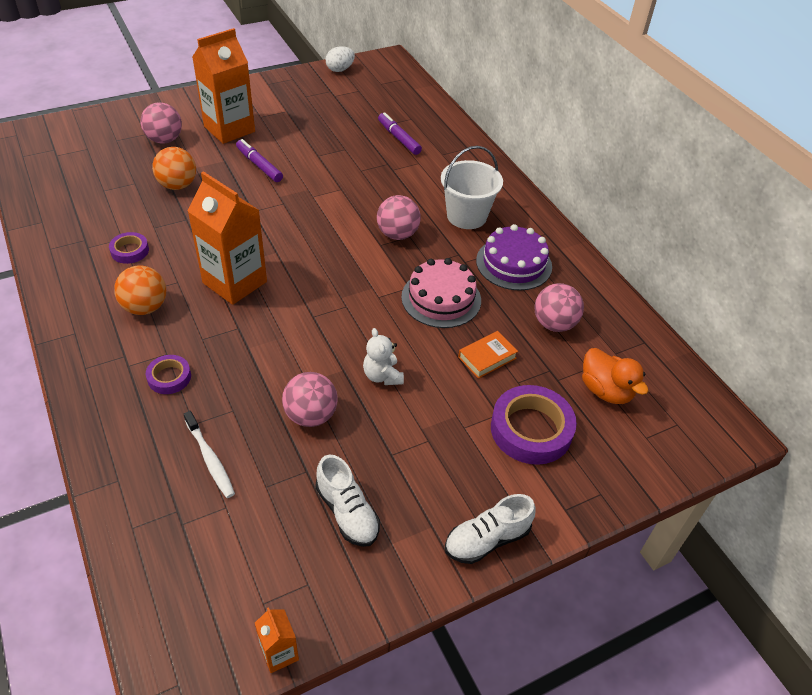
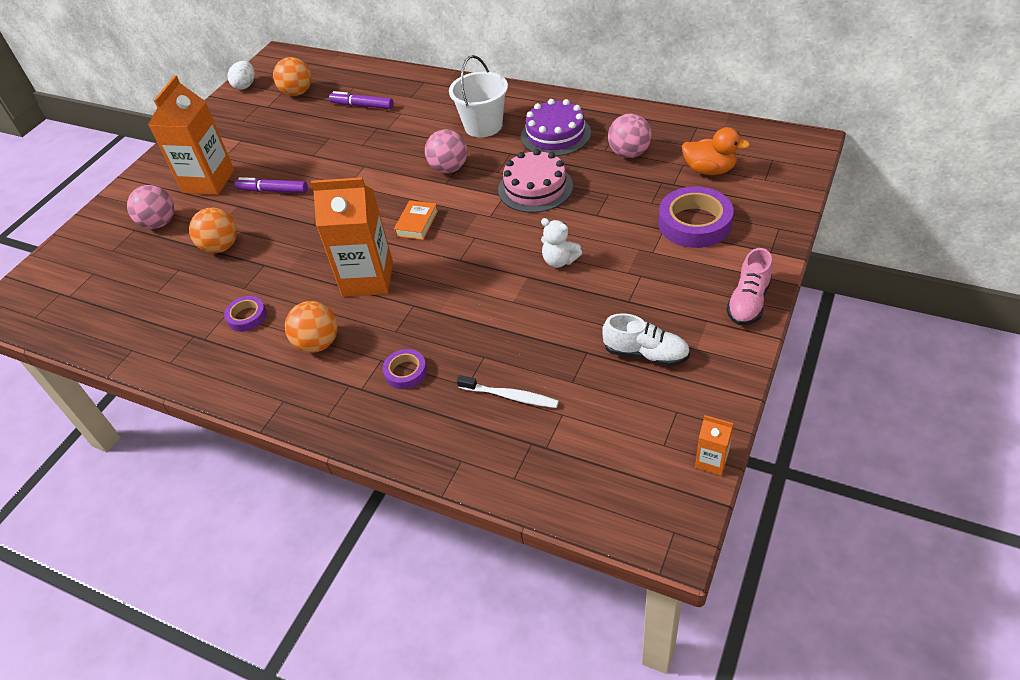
camera: 30 degrees left, 0 degrees up
pink ball [282,372,338,427] -> none
white shoe [445,494,536,564] -> pink shoe [726,248,773,325]
orange book [458,331,518,379] -> orange book moved to [394,200,438,240]
none -> orange ball [273,57,311,96]

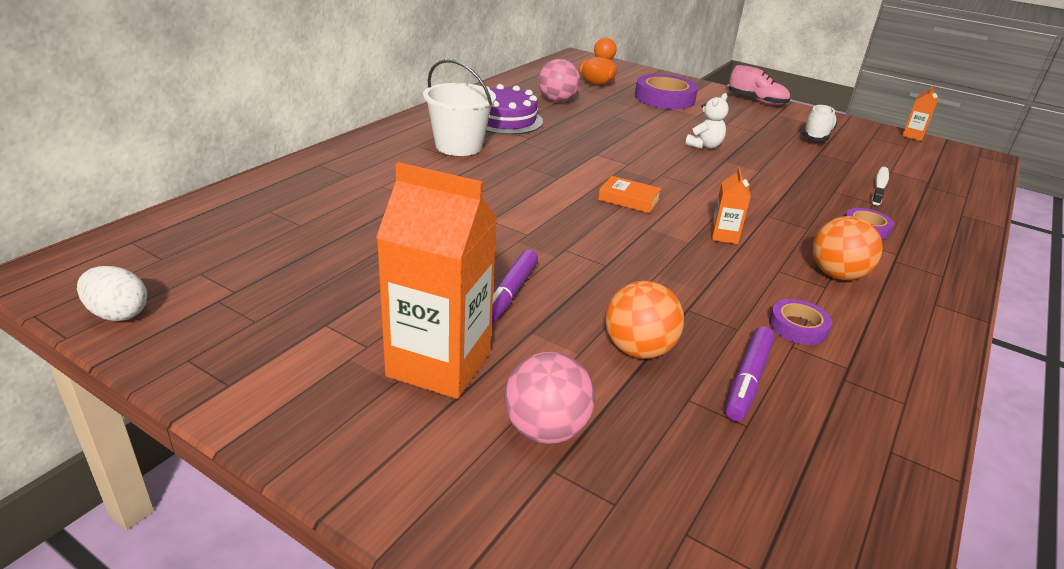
camera: 90 degrees left, 15 degrees down
orange ball [273,57,311,96] -> none
orange carton [311,177,393,297] -> orange carton [711,167,751,244], size x0.45
purple marker [329,91,393,109] -> purple marker moved to [725,326,775,421]
pink ball [425,129,468,173] -> none
pink cake [498,149,573,213] -> none

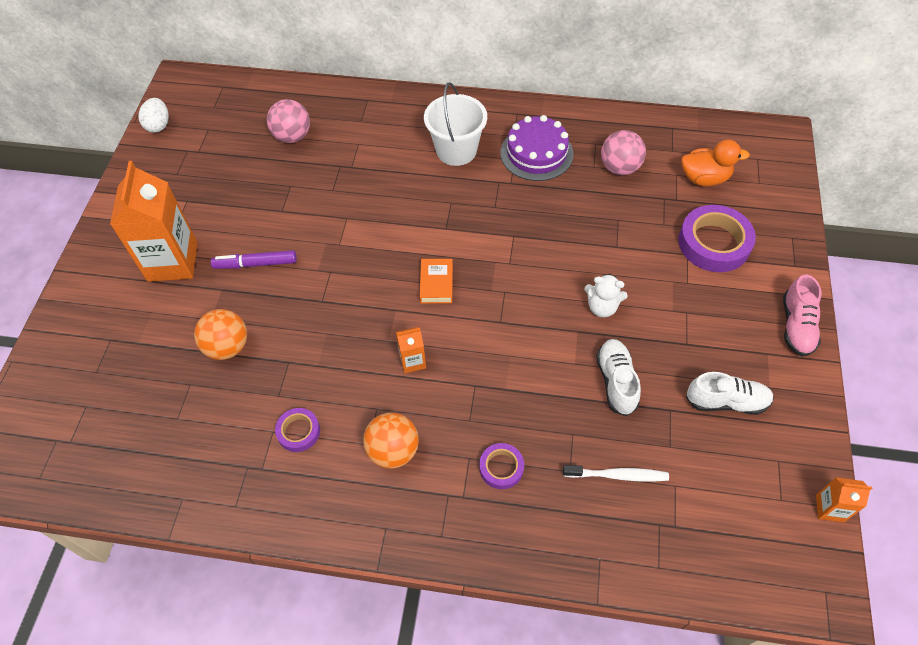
camera: 70 degrees right, 25 degrees up
pink ball [504,352,595,444] -> pink ball moved to [267,99,310,143]
purple marker [725,326,775,421] -> none
none -> white shoe [596,339,641,416]

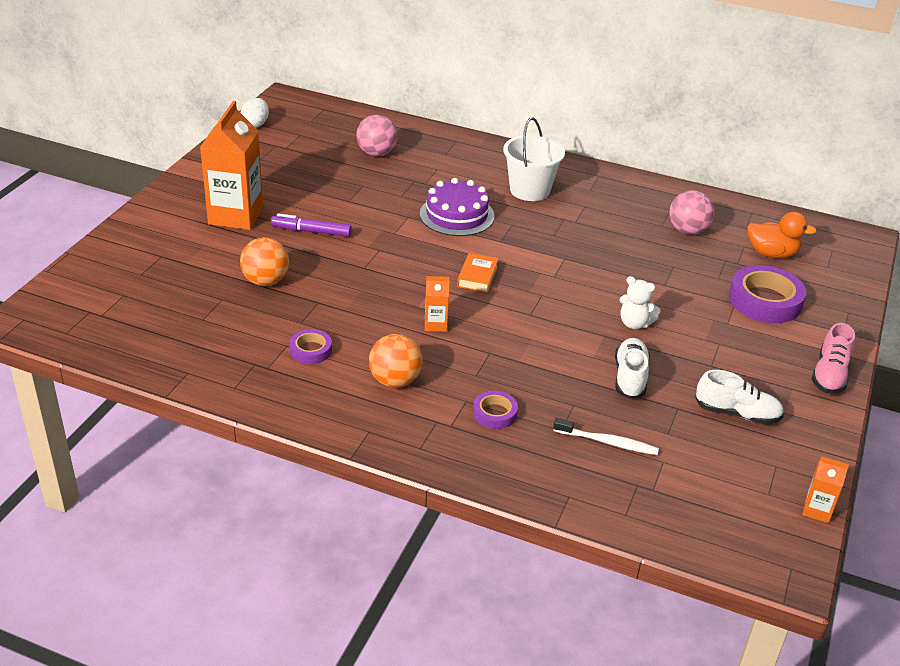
camera: 10 degrees right, 20 degrees down
purple cake [500,115,574,181] -> purple cake moved to [420,178,495,236]

